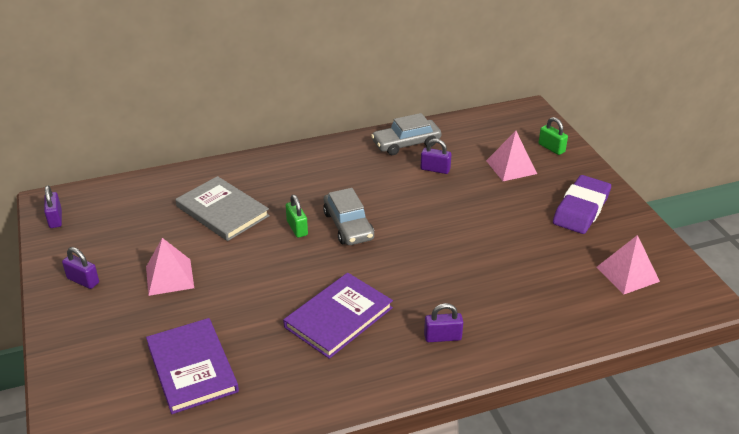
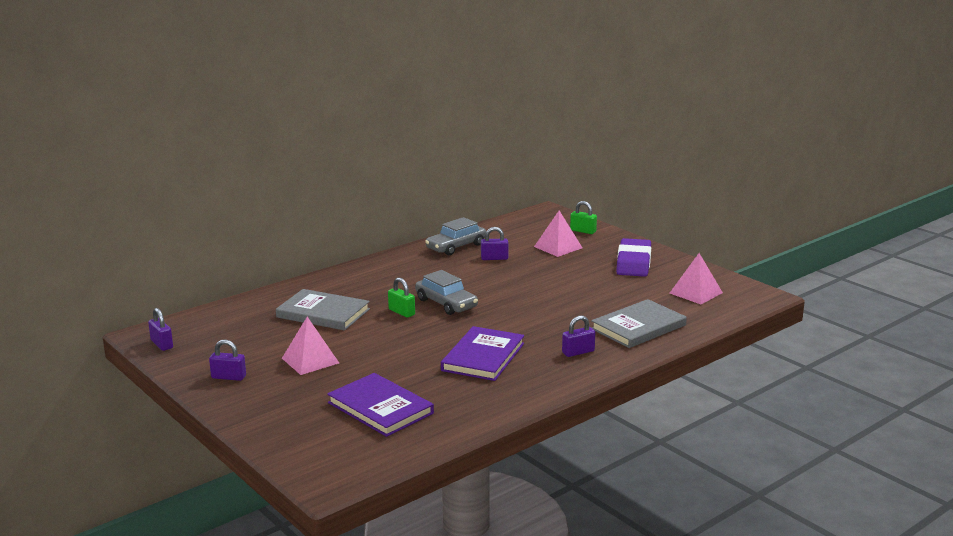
camera: 20 degrees left, 15 degrees down
none -> grey book [591,299,687,348]

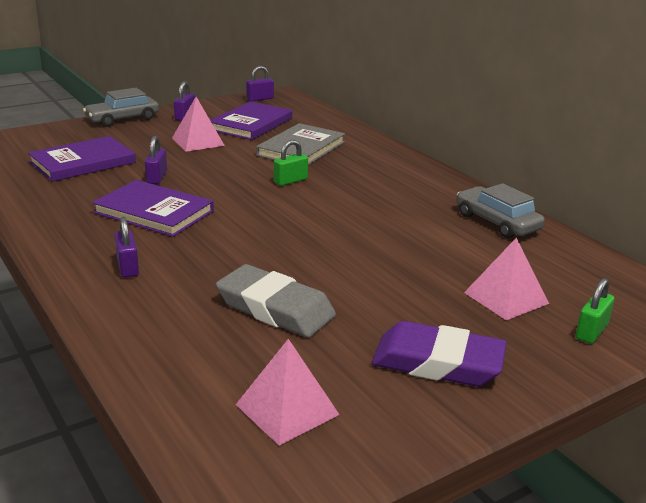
camera: 95 degrees right, 5 degrees up
grey car [415,270,478,315] -> grey car moved to [83,88,159,127]
purple padlock [481,227,508,260] -> purple padlock moved to [145,136,167,184]
grey book [591,299,687,348] -> none
none -> purple book [210,101,292,140]
none -> grey eraser [216,264,336,338]

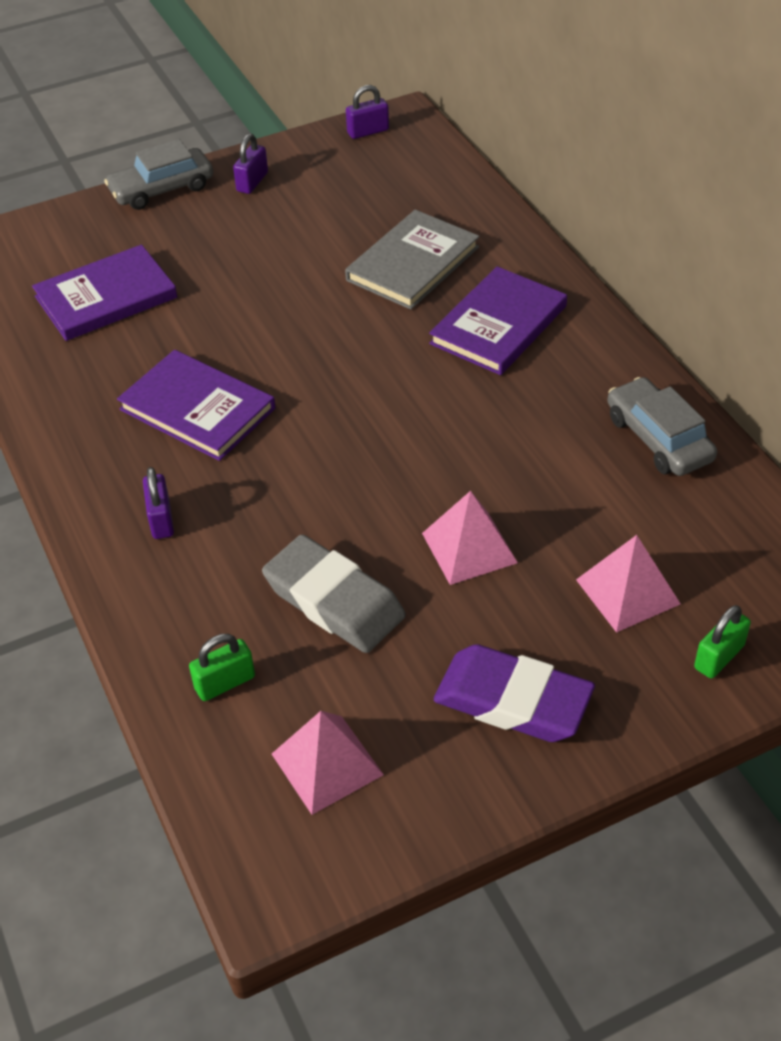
camera: 10 degrees right, 20 degrees up
purple padlock [145,136,167,184] -> none
pink pyramid [172,97,225,152] -> pink pyramid moved to [422,491,518,585]
purple book [210,101,292,140] -> purple book moved to [429,266,567,375]
green padlock [274,140,308,186] -> green padlock moved to [189,634,255,701]

